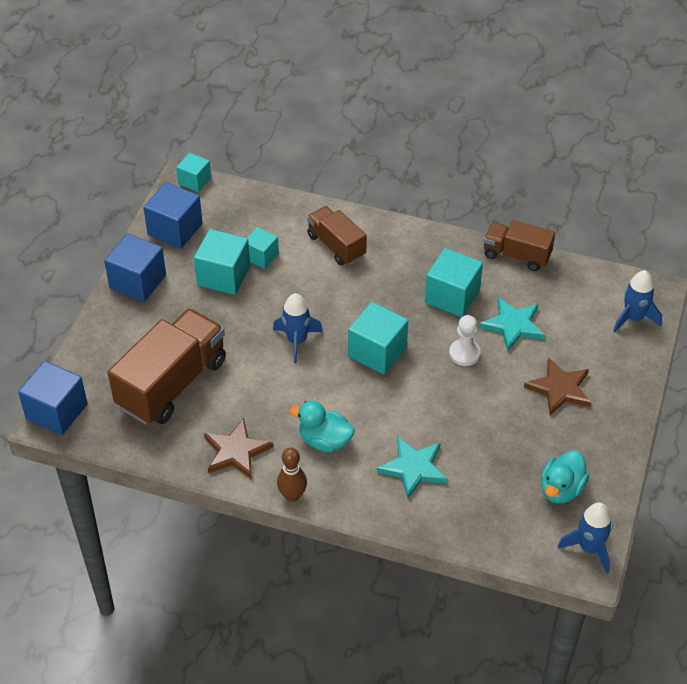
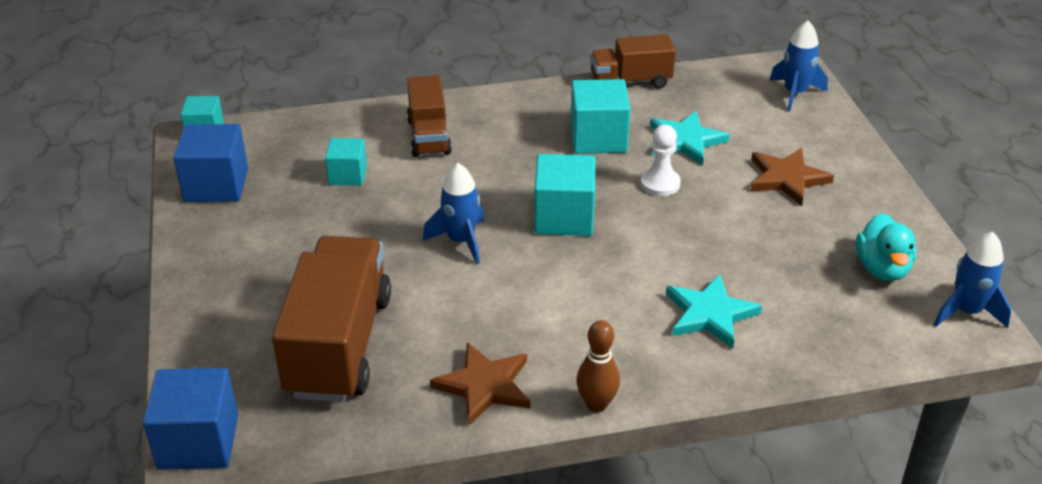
camera: 30 degrees left, 10 degrees down
blue cube [104,233,166,302] -> none
turquoise cube [194,229,250,295] -> none
turquoise duck [290,400,354,452] -> none
brown truck [307,206,367,265] -> brown truck turned 120 degrees counterclockwise [407,75,452,157]

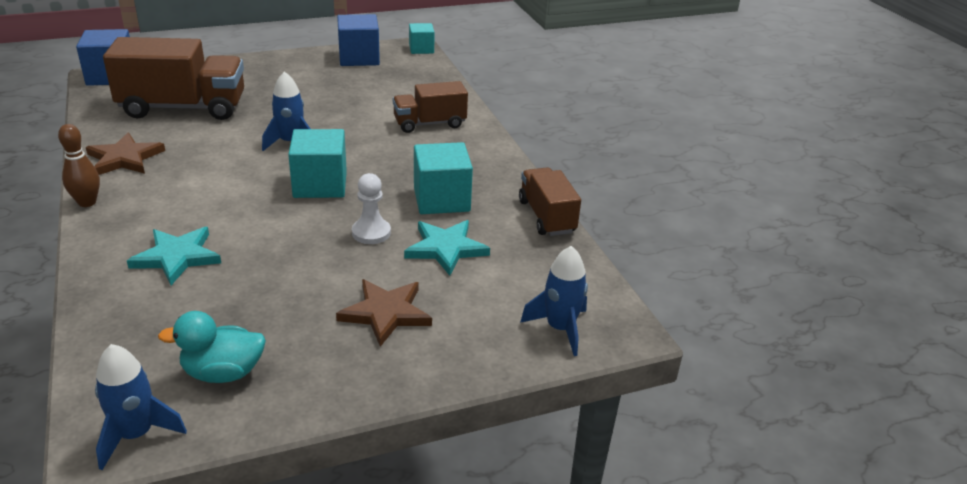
camera: 80 degrees right, 5 degrees down
turquoise cube [325,138,367,186] -> none

